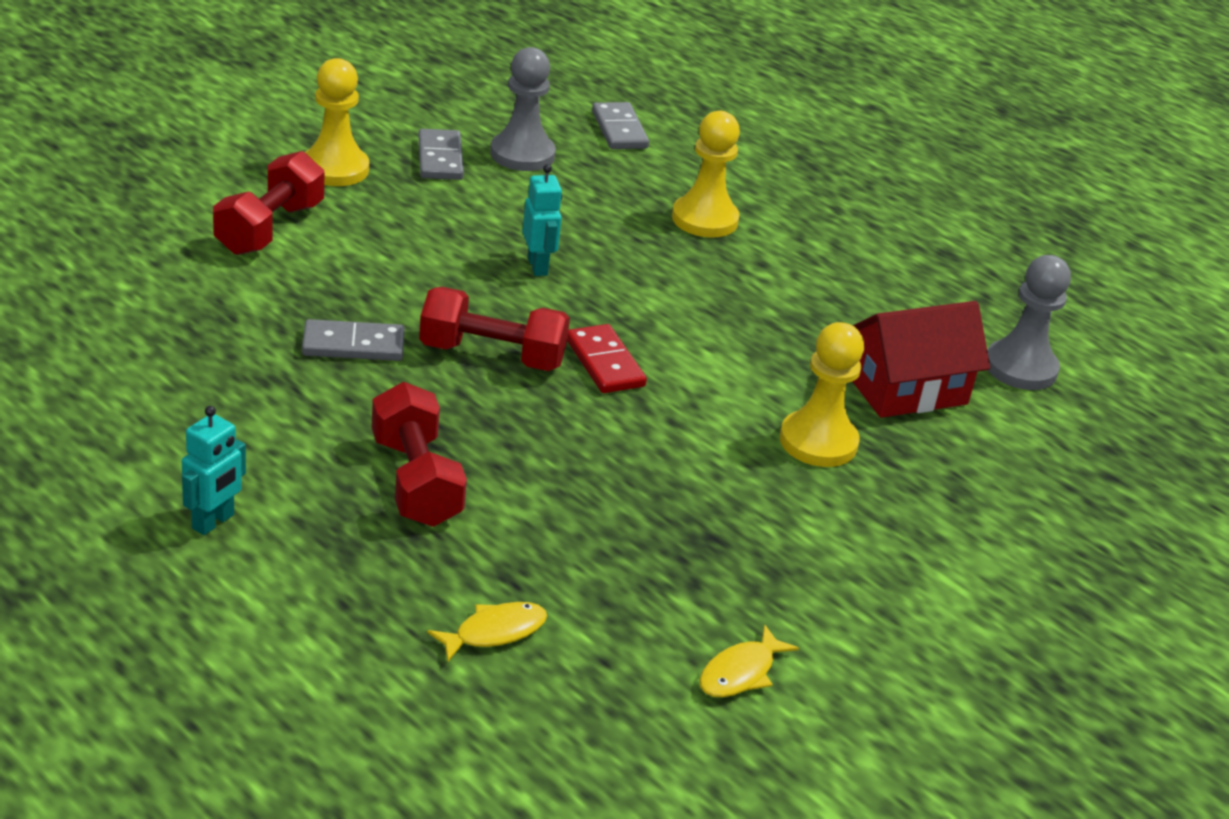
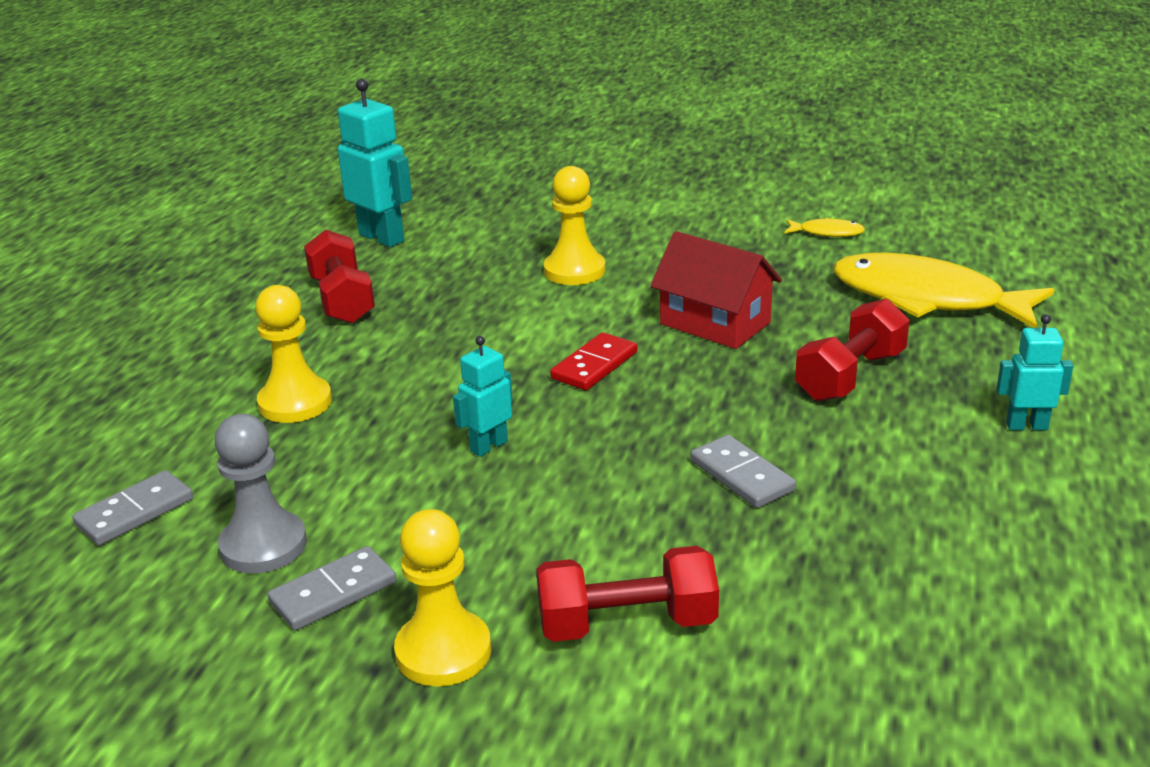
camera: 115 degrees left, 5 degrees down
red dumbbell [419,287,570,371] -> red dumbbell moved to [304,230,375,324]
yellow fish [427,602,547,662] -> yellow fish [833,253,1054,328], size x2.45
red house [852,301,990,418] -> red house moved to [650,231,782,349]
grey pawn [987,255,1071,390] -> turquoise robot [338,78,412,247]

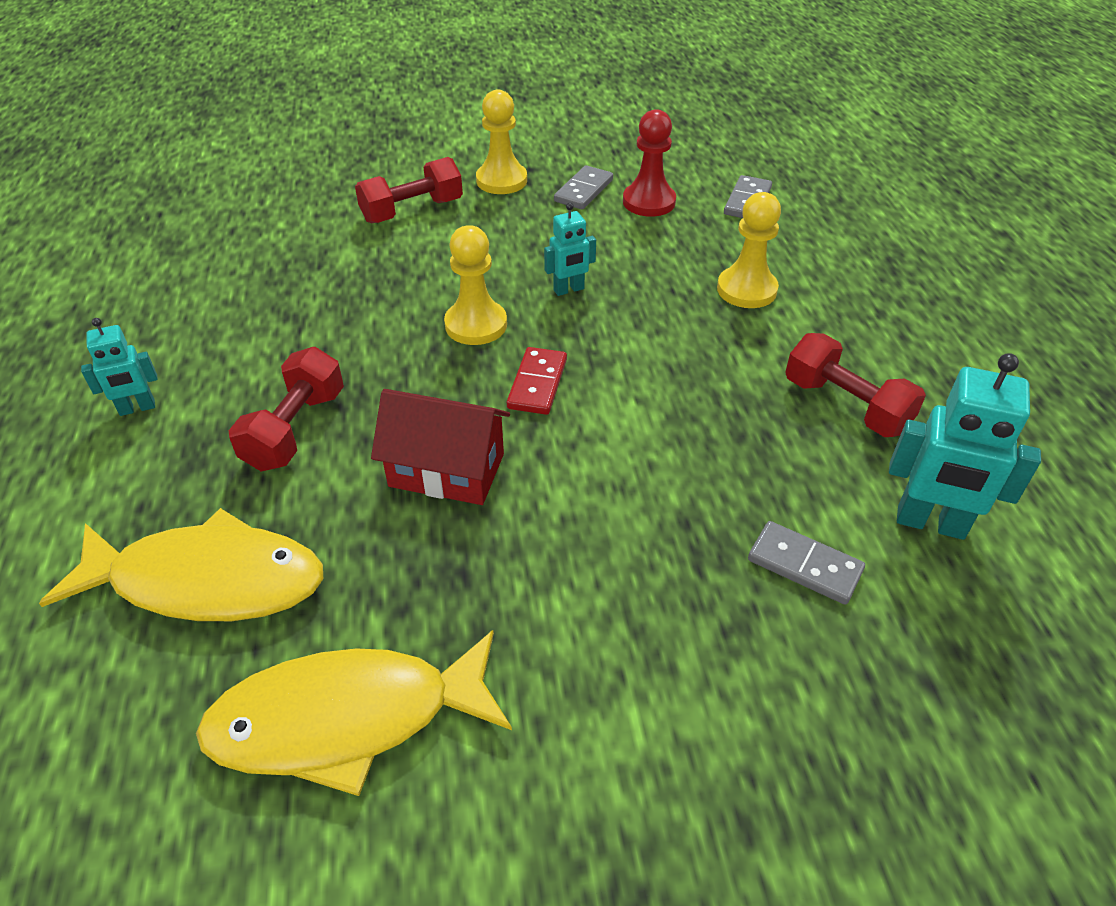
camera: 155 degrees right, 15 degrees up
grey pawn [215,414,307,573] -> red pawn [623,109,676,217]
turquoise robot [453,336,513,457] -> turquoise robot turned 45 degrees clockwise [544,202,596,296]
yellow pawn [544,166,605,285] -> yellow pawn moved to [444,225,507,345]
grey domino [690,435,796,508] -> grey domino moved to [748,521,865,605]
yellow fish [785,218,865,237] -> yellow fish [196,630,512,796], size x2.45

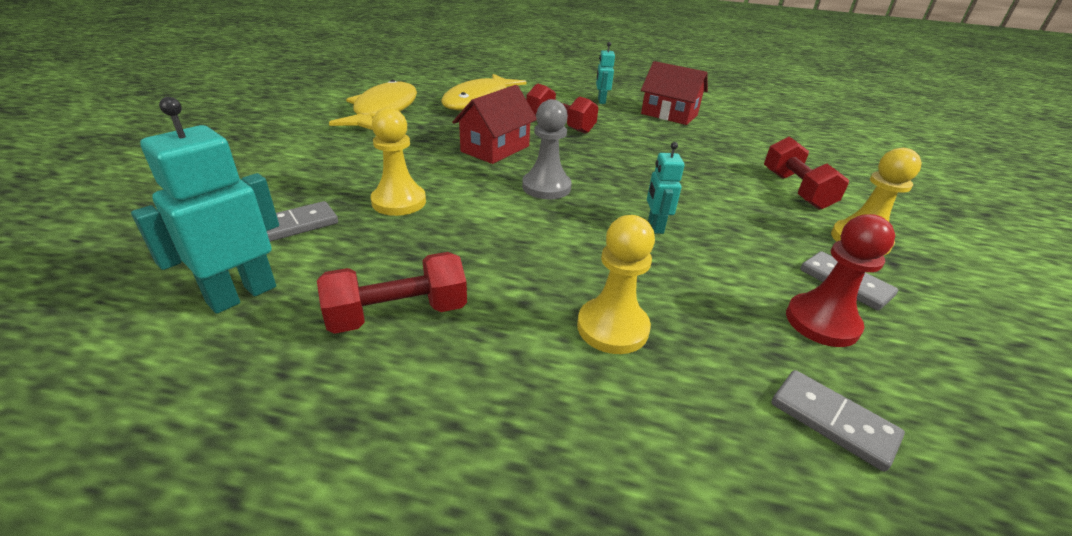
camera: 110 degrees right, 10 degrees down
yellow pawn [444,225,507,345] -> yellow pawn moved to [371,107,426,216]
red domino [507,347,567,415] -> grey pawn [522,99,572,199]
none -> red house [641,61,708,125]

